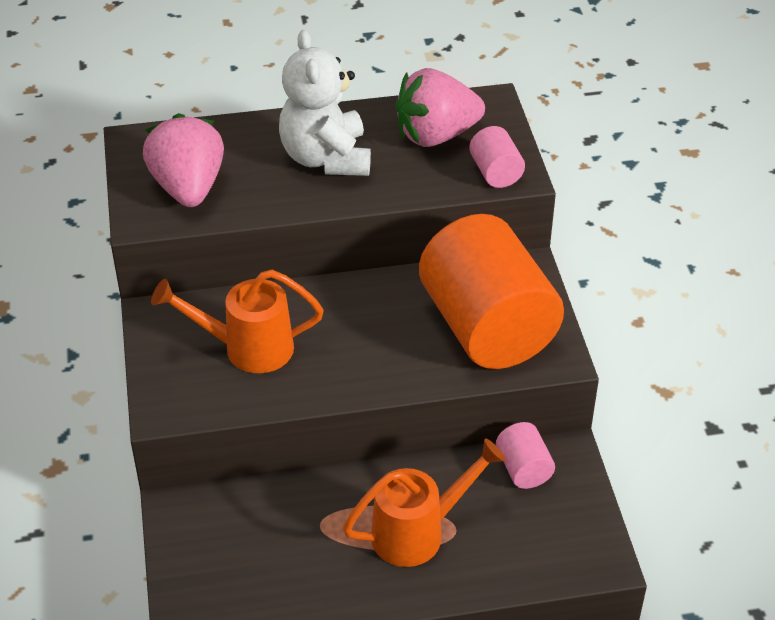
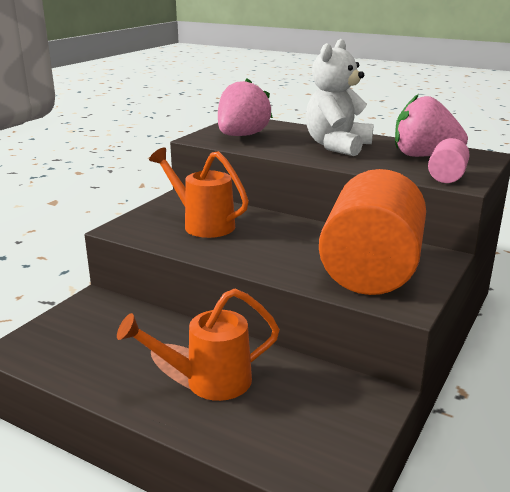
camera: 40 degrees right, 20 degrees down
orange watering can [343,439,506,567] -> orange watering can turned 150 degrees clockwise [117,288,280,401]
pink cylinder [496,422,555,489] -> none

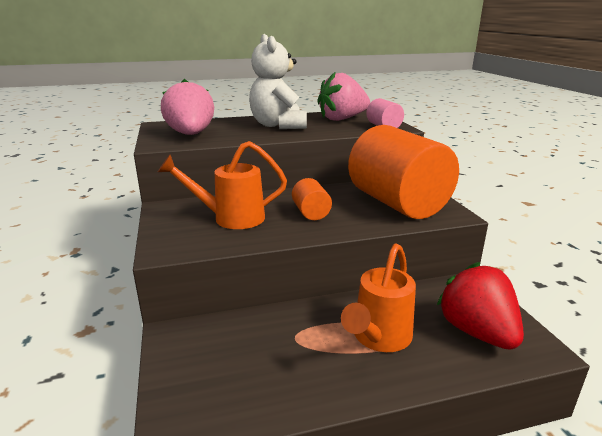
camera: 45 degrees left, 0 degrees up
none -> orange cylinder [292,178,332,220]
none -> red strawberry [437,262,524,350]

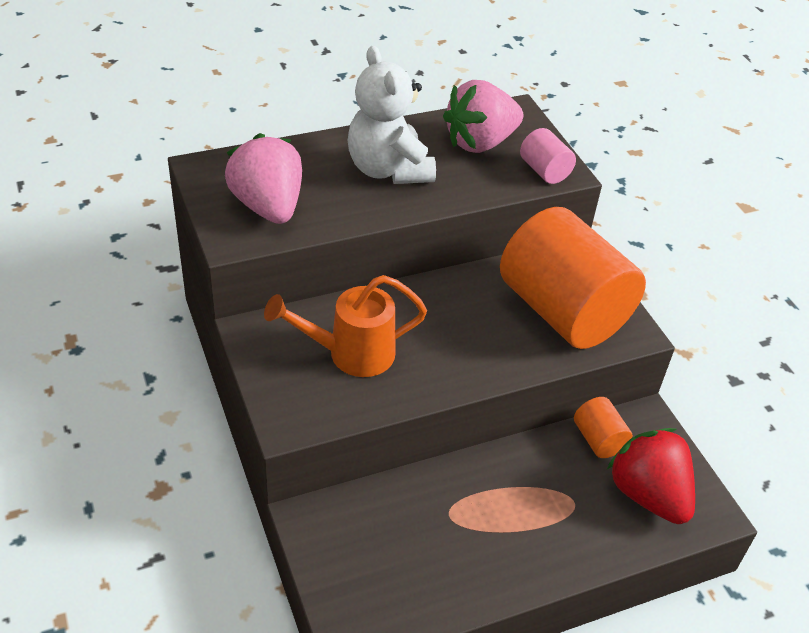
camera: 10 degrees left, 20 degrees up
orange cylinder [292,178,332,220] -> orange cylinder moved to [574,397,633,458]
orange watering can [341,243,416,352] -> none

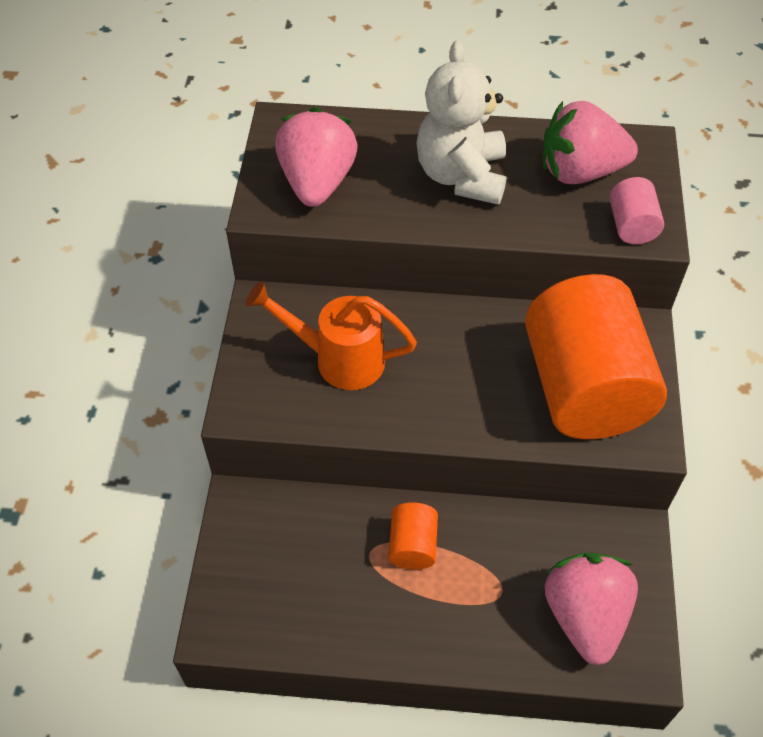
camera: 30 degrees right, 10 degrees up
orange cylinder [574,397,633,458] -> orange cylinder moved to [389,502,438,569]
red strawberry [607,428,695,524] -> pink strawberry [545,552,638,665]

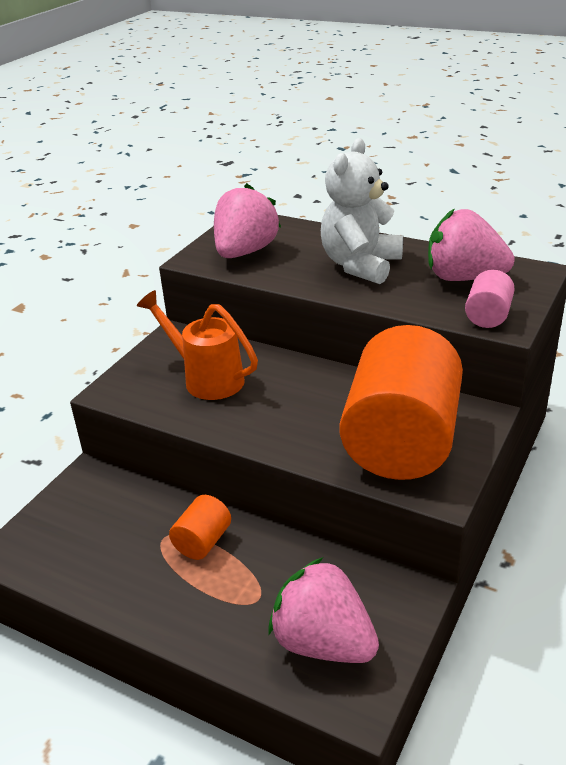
camera: 25 degrees right, 20 degrees down
pink strawberry [545,552,638,665] -> pink strawberry turned 75 degrees counterclockwise [268,557,379,663]

